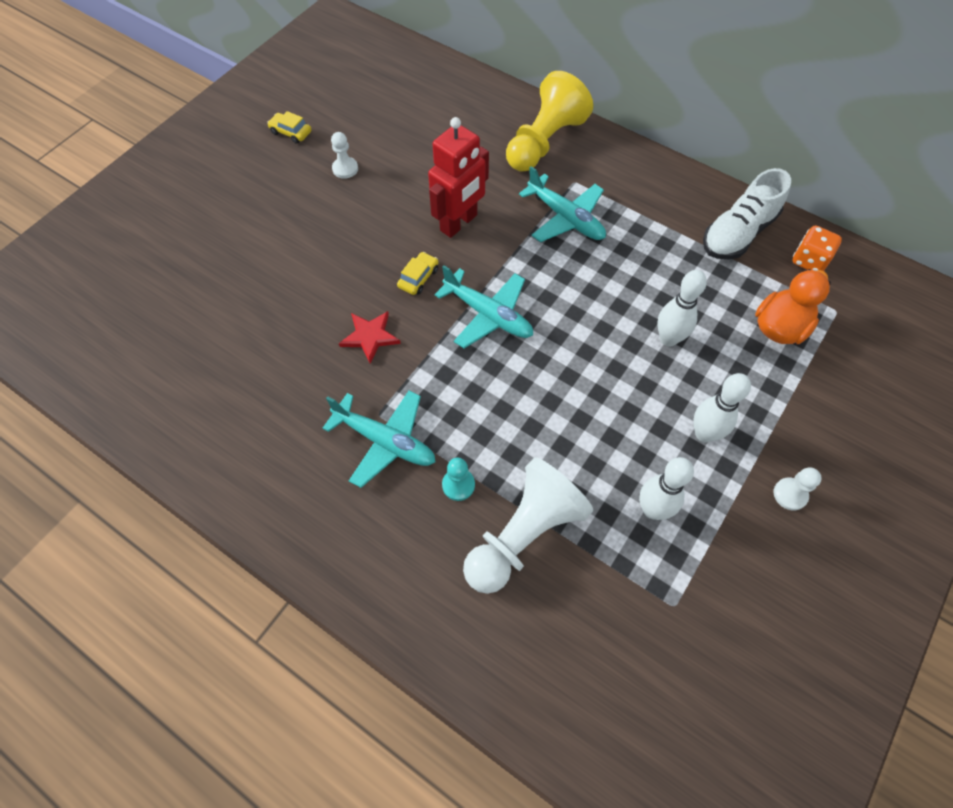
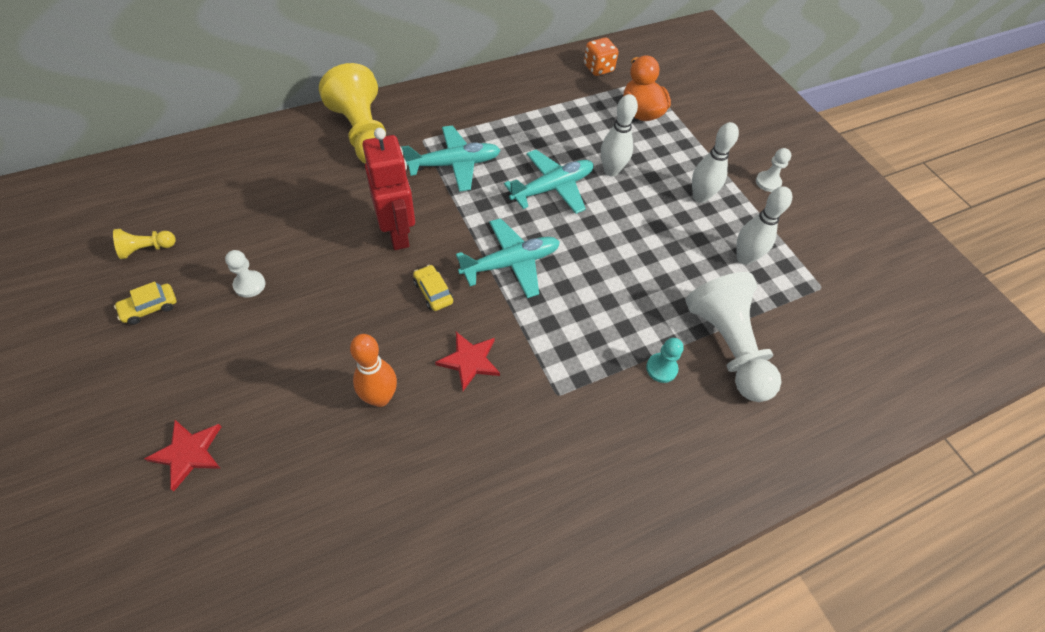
camera: 65 degrees left, 5 degrees down
turquoise plane [323,390,436,488] -> turquoise plane moved to [504,150,594,214]
white shoe [703,168,791,259] -> none
none -> yellow pawn [113,229,176,259]
none -> red star [144,420,221,491]
none -> orange bowling pin [350,334,397,407]

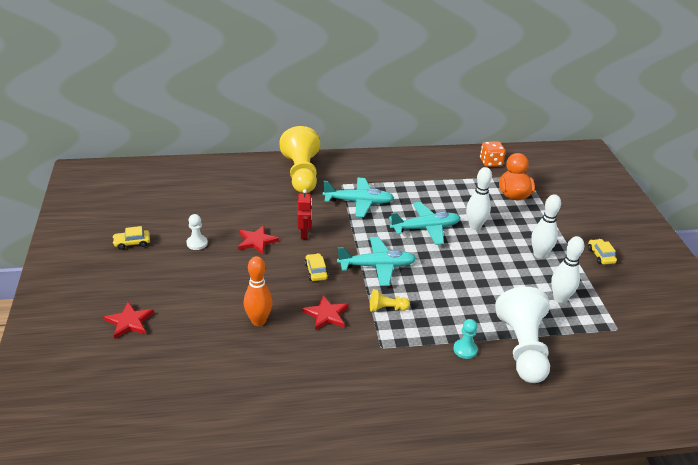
camera: 20 degrees right, 20 degrees down
yellow pawn [113,229,176,259] -> yellow pawn moved to [370,289,410,312]
red robot [363,128,415,250] -> red robot [297,189,312,239], size x0.57
white pawn [756,148,791,192] -> yellow car [588,239,617,265]
none -> red star [238,225,279,254]

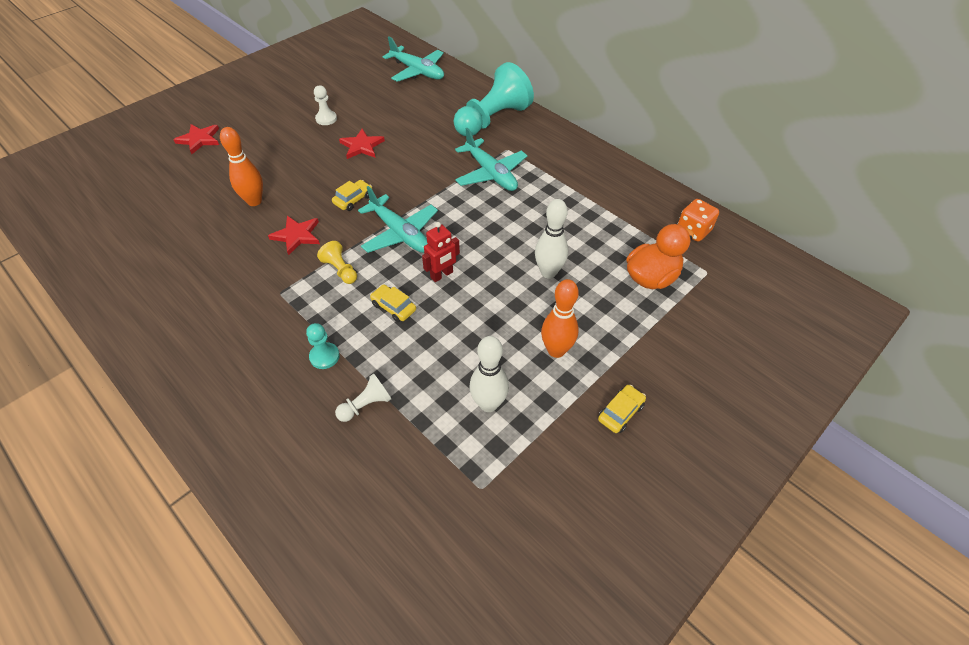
camera: 55 degrees right, 15 degrees up
yellow car [113,226,150,250] -> yellow car moved to [370,285,416,322]
yellow pawn [280,126,320,193] -> turquoise pawn [454,62,534,136]
red robot [297,189,312,239] -> red robot moved to [422,222,460,282]
turquoise plane [389,202,461,245] -> turquoise plane moved to [383,36,444,82]
white pawn [495,287,550,383] -> white pawn [335,374,391,422], size x0.44
white bowling pin [531,194,561,259] -> orange bowling pin [541,279,579,358]

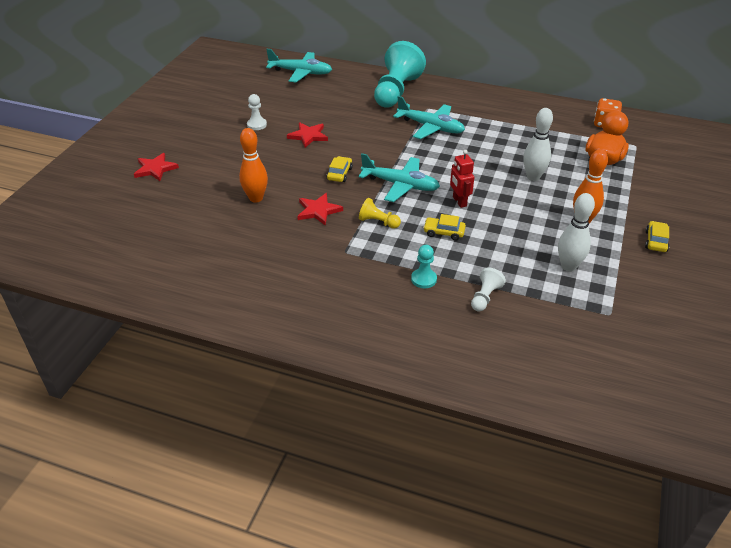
camera: 25 degrees left, 10 degrees down
red robot [422,222,460,282] -> red robot turned 135 degrees clockwise [450,150,474,208]

